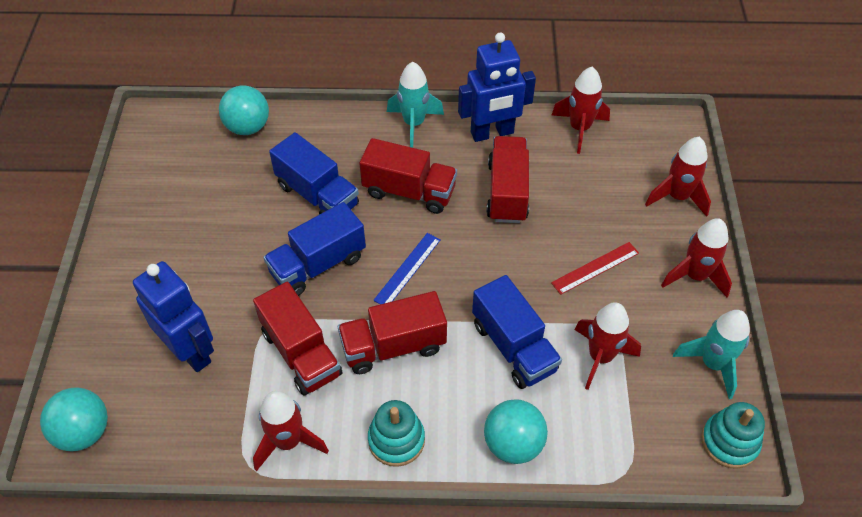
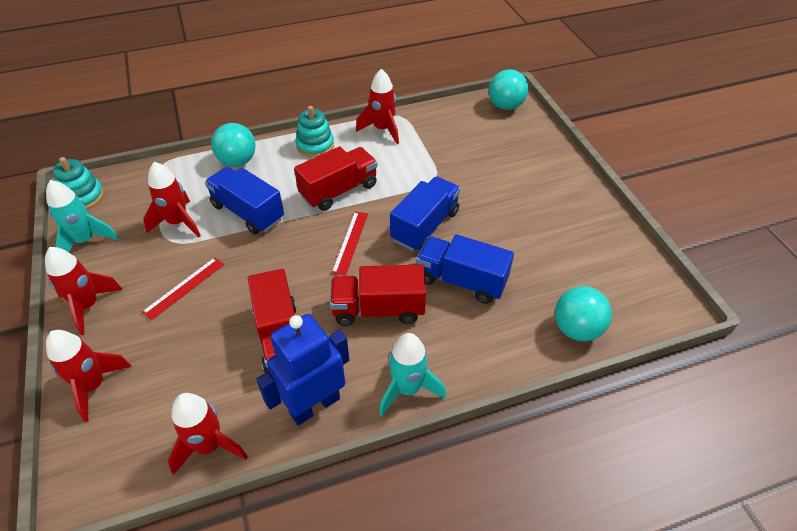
camera: 160 degrees right, 5 degrees down
blue robot [133,261,214,372] -> none
red truck [253,282,342,395] -> none
blue ruler [373,233,441,304] -> red ruler [332,211,368,276]

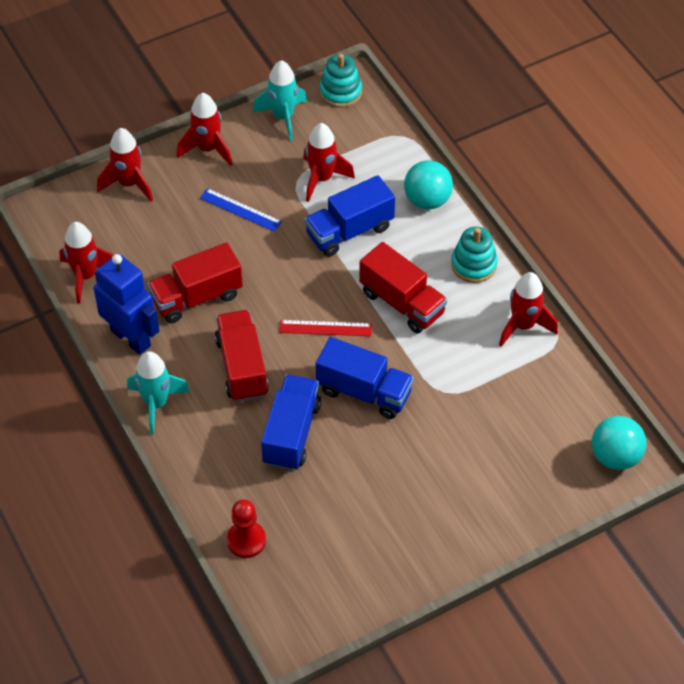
camera: 80 degrees right, 5 degrees up
red ruler [142,257,224,320] -> blue ruler [200,188,282,232]
blue truck [205,167,284,234] -> blue truck turned 150 degrees counterclockwise [305,175,395,257]
turquoise ball [555,286,612,341] -> red pawn [227,499,266,558]

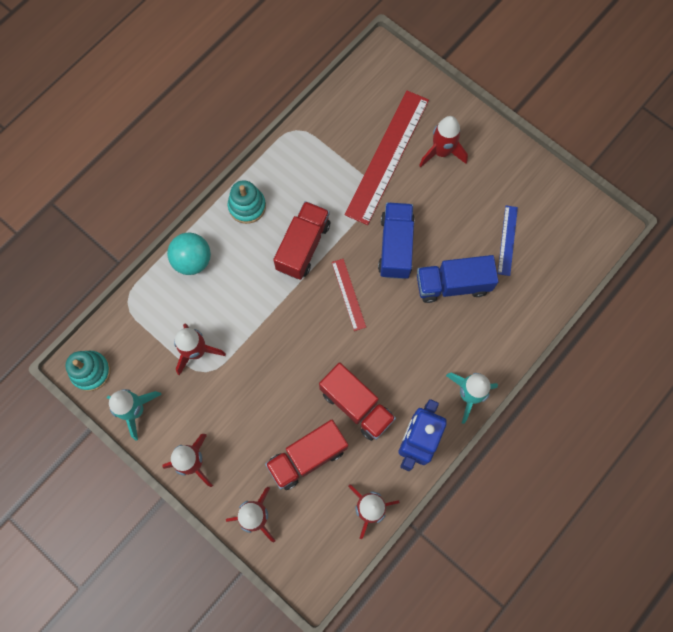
camera: 110 degrees left, 20 degrees up
blue ruler [200,188,282,232] -> blue ruler moved to [498,205,518,276]
red truck [215,310,269,402] -> red truck moved to [265,420,348,490]
red pawn [227,499,266,558] -> none
blue truck [305,175,395,257] -> none
red rocket [499,272,558,347] -> red rocket moved to [419,116,468,167]
turquoise ball [592,416,647,470] -> none
none -> red ruler [344,91,429,225]

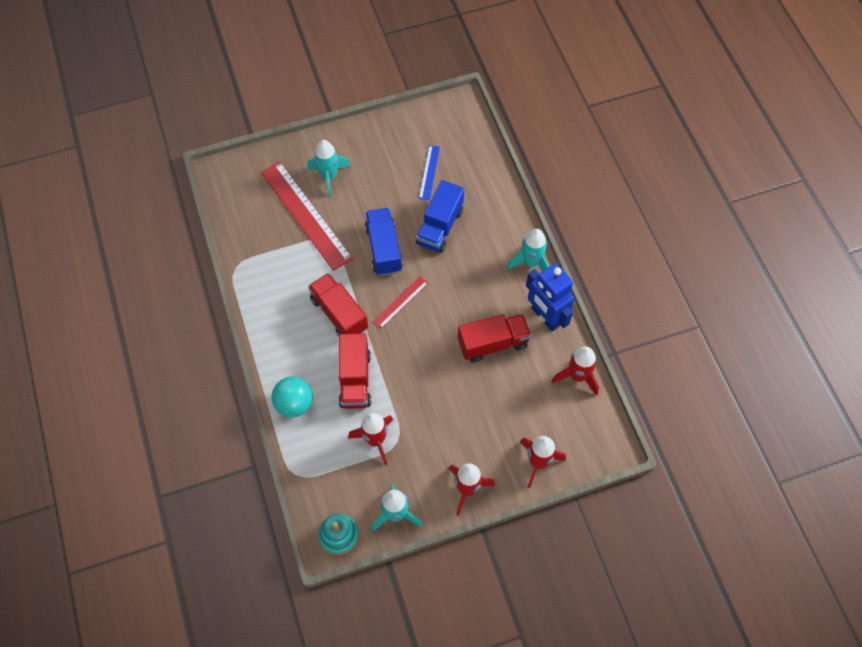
camera: 60 degrees left, 10 degrees down
turquoise stacking toy [228,180,266,224] -> none
red truck [265,420,348,490] -> red truck moved to [338,333,371,409]
red ruler [332,259,366,331] -> red ruler turned 60 degrees counterclockwise [373,277,428,329]
blue truck [378,202,415,279] -> blue truck turned 45 degrees clockwise [365,208,403,276]
red rocket [419,116,468,167] -> turquoise rocket [307,140,350,198]
blue ruler [498,205,518,276] -> blue ruler turned 60 degrees clockwise [419,145,440,200]

